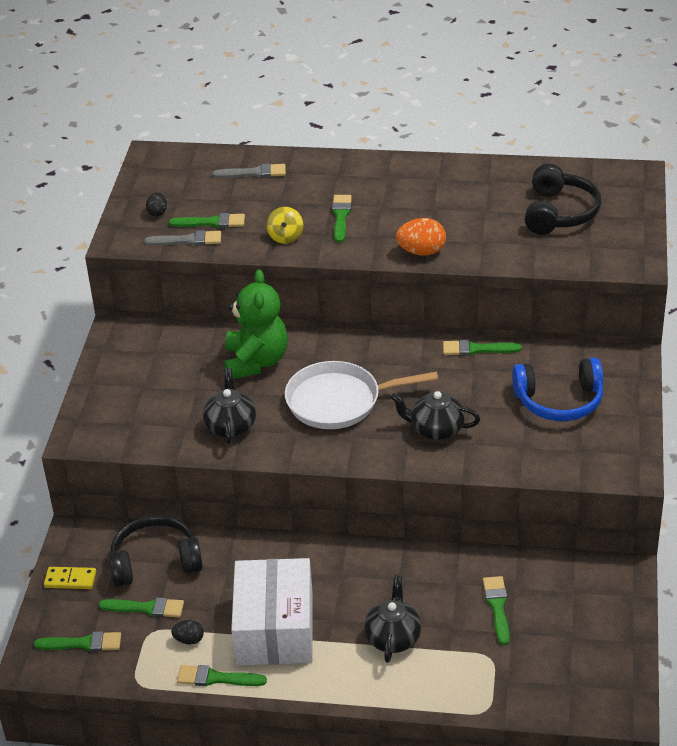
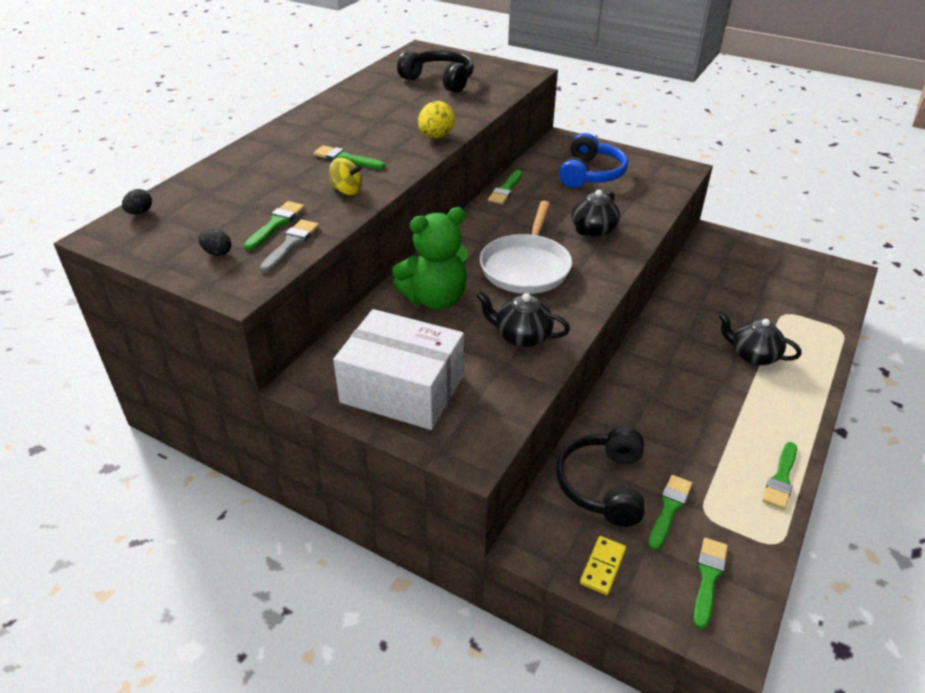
camera: 70 degrees left, 0 degrees up
black egg [171,620,204,645] -> black egg moved to [122,189,152,214]
grey brush [212,163,286,178] -> none
green teddy bear [225,269,288,379] -> green teddy bear turned 135 degrees clockwise [392,207,468,309]
white box [231,558,313,665] -> white box moved to [333,309,464,430]
orange egg [396,218,446,255] -> yellow egg [418,101,455,139]
green brush [483,576,510,645] -> none

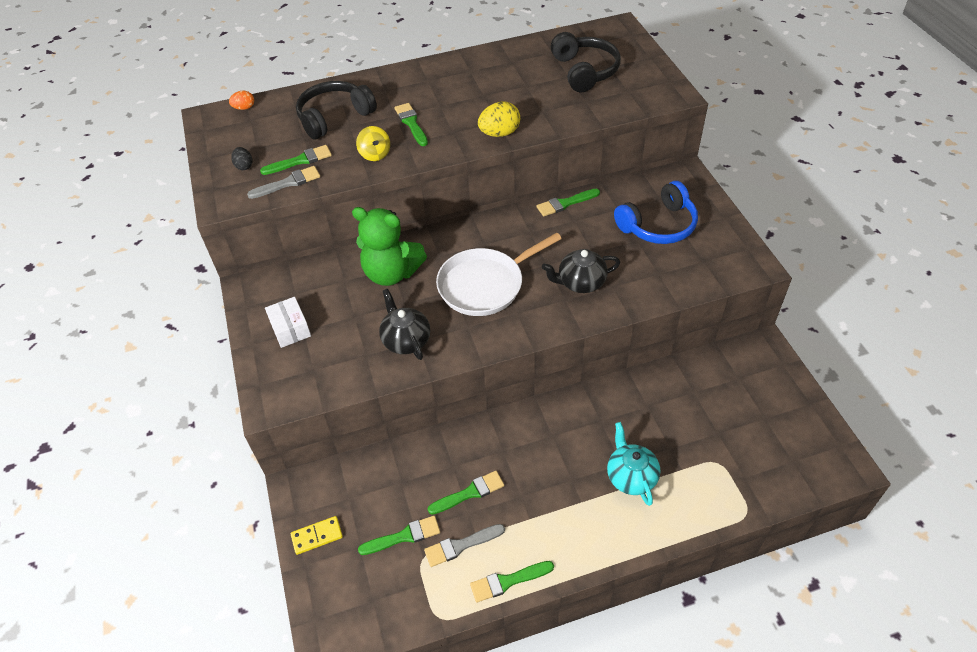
camera: 45 degrees right, 10 degrees up
black egg [122,189,152,214] -> orange egg [229,90,254,110]
white box [333,309,464,430] -> white box [265,297,311,348], size x0.48
black headphones [556,427,644,527] -> black headphones moved to [296,81,377,140]
green brush [693,538,728,629] -> green brush moved to [428,471,504,515]
black teapot [719,312,801,365] -> turquoise teapot [607,422,660,506]
none -> grey brush [424,524,505,567]

